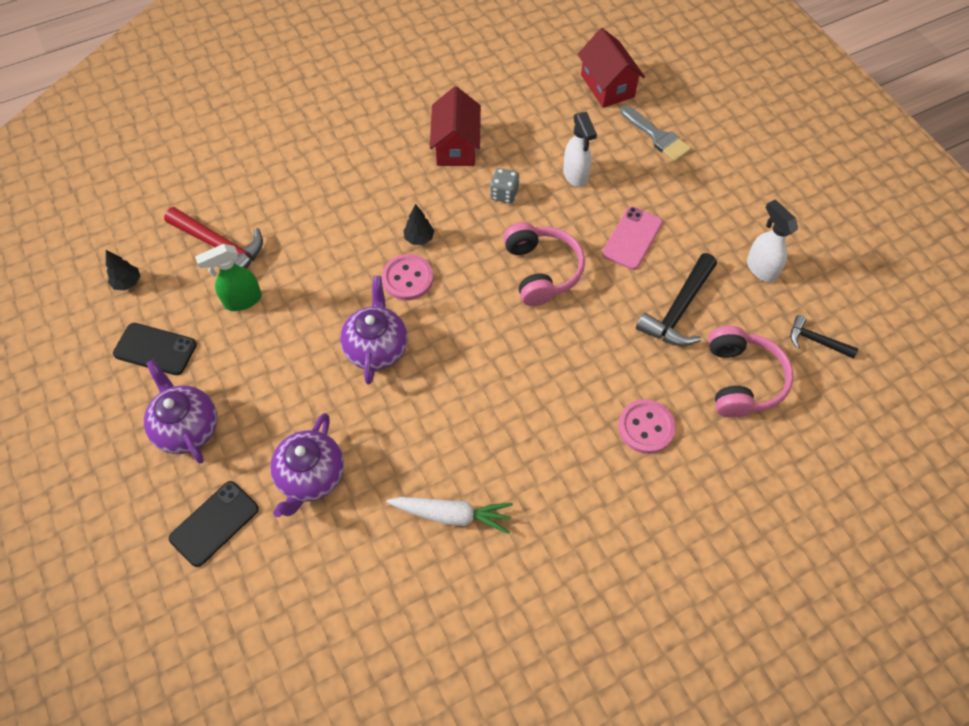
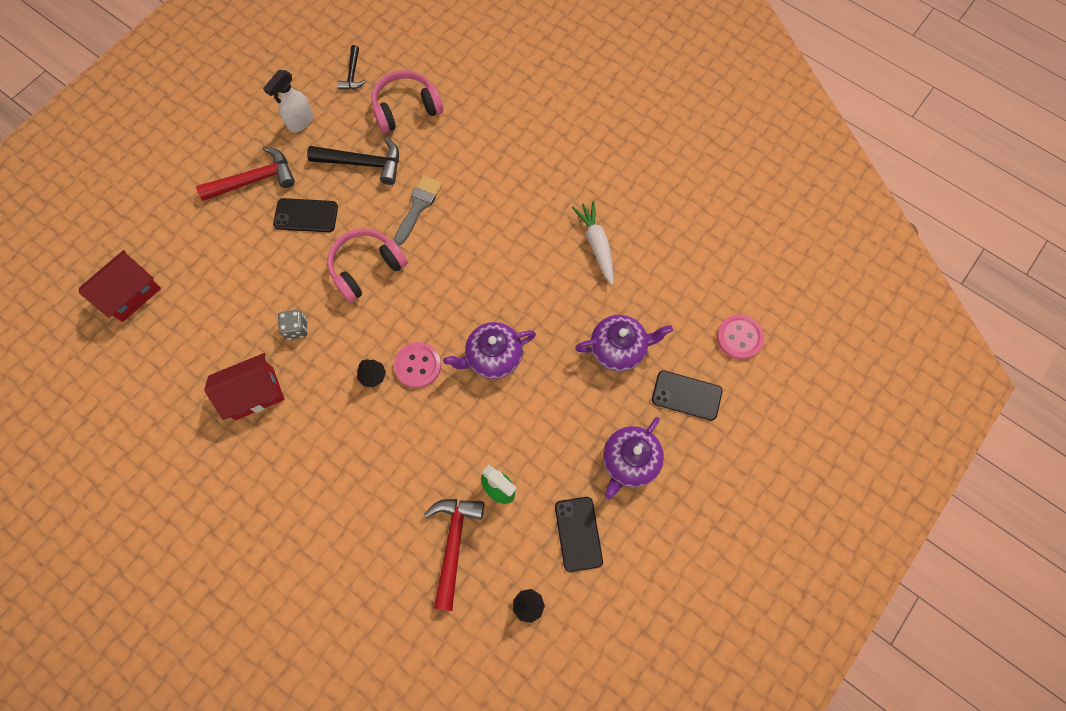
camera: 115 degrees left, 10 degrees up
white spray bottle [563,112,597,187] -> none
pink phone [602,206,663,270] -> black phone [273,198,338,232]
pink button [618,399,676,454] -> pink button moved to [717,314,764,360]
grey brush [621,106,691,162] -> grey brush moved to [394,175,442,245]
none -> red hammer [196,146,295,201]

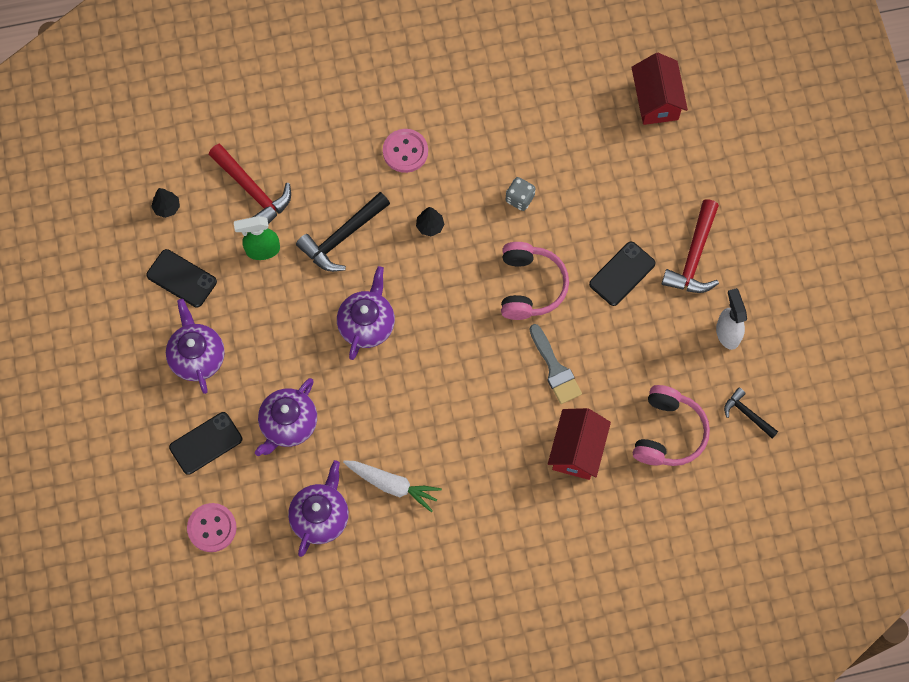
camera: 130 degrees right, 0 degrees up
red house [204,353,285,420] -> red house moved to [548,408,611,480]
black hammer [307,137,399,185] -> black hammer moved to [296,192,390,272]
pink button [394,342,441,388] -> pink button moved to [383,129,428,173]
none -> purple teapot [288,460,349,557]

